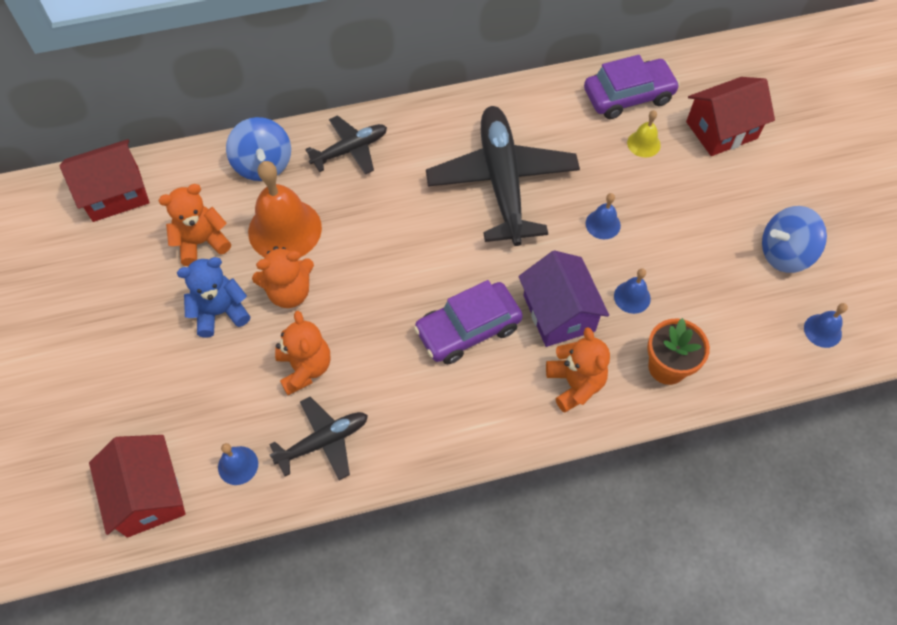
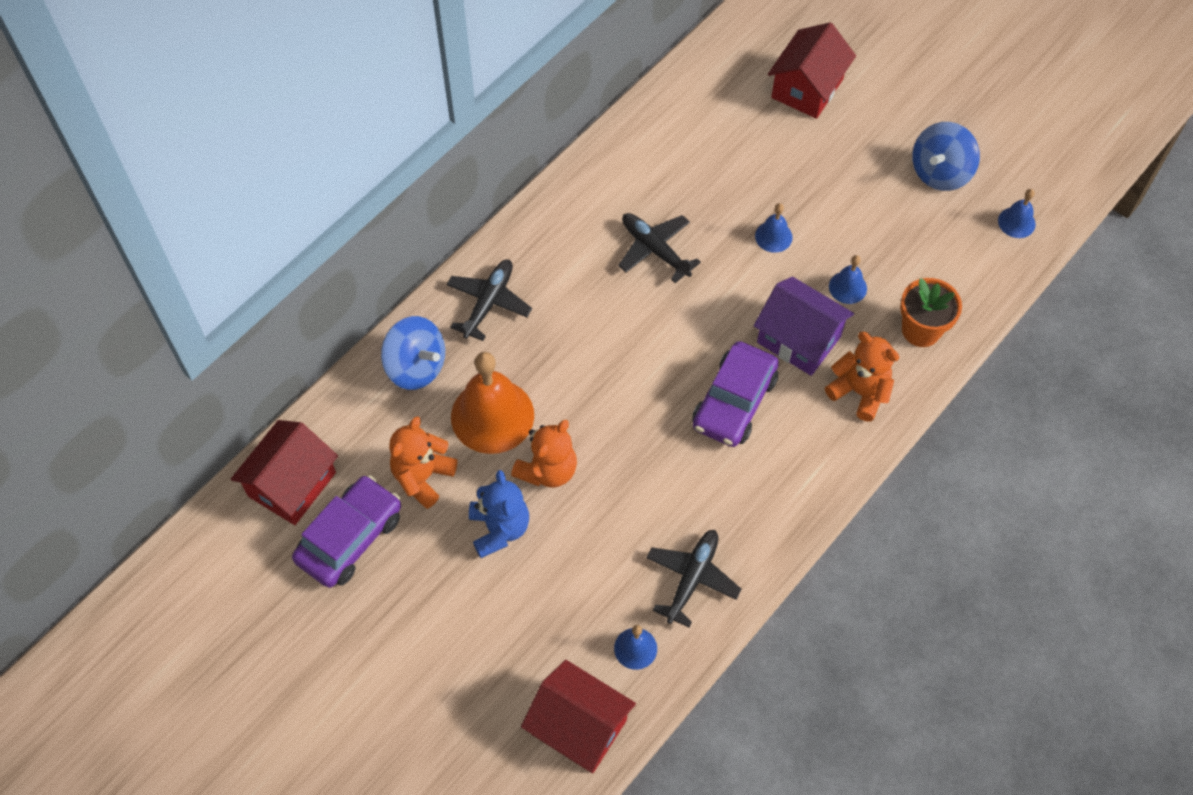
camera: 35 degrees left, 0 degrees up
blue teddy bear [177,257,250,338] -> blue teddy bear turned 135 degrees clockwise [469,470,529,558]
orange teddy bear [275,311,330,395] -> none
black plane [426,106,580,246] -> black plane [618,213,701,283], size x0.53
purple car [584,55,680,119] -> purple car moved to [292,475,401,588]
yellow bell [627,110,661,158] -> none

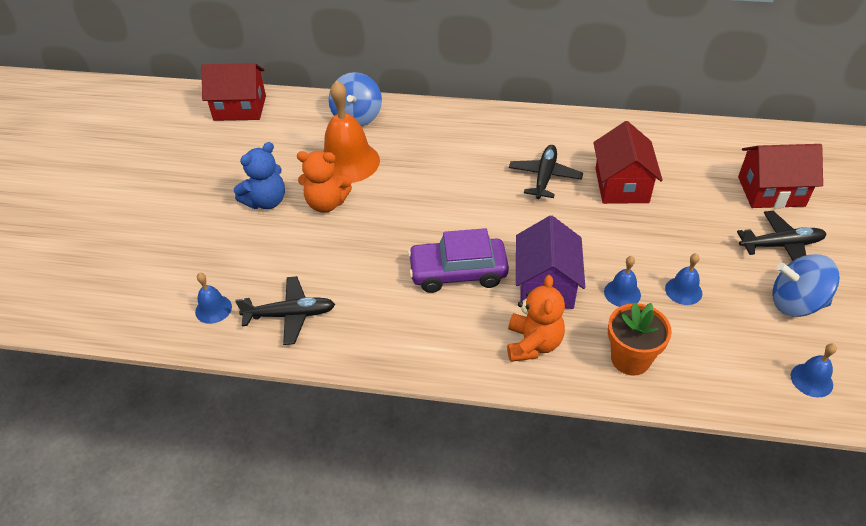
camera: 60 degrees right, 15 degrees down
purple car [292,475,401,588] -> none
orange teddy bear [389,416,458,509] -> none
black plane [446,260,532,341] -> black plane moved to [737,211,826,261]
red house [521,660,636,773] -> red house moved to [593,121,663,204]
blue bell [755,203,793,253] -> blue bell moved to [665,253,702,305]

